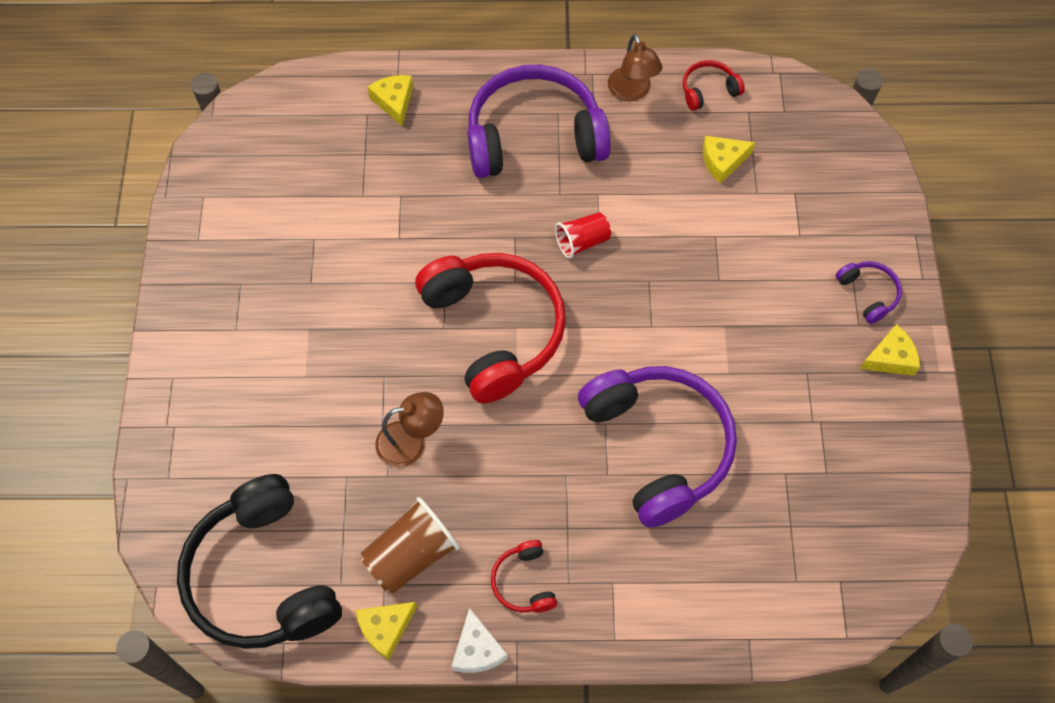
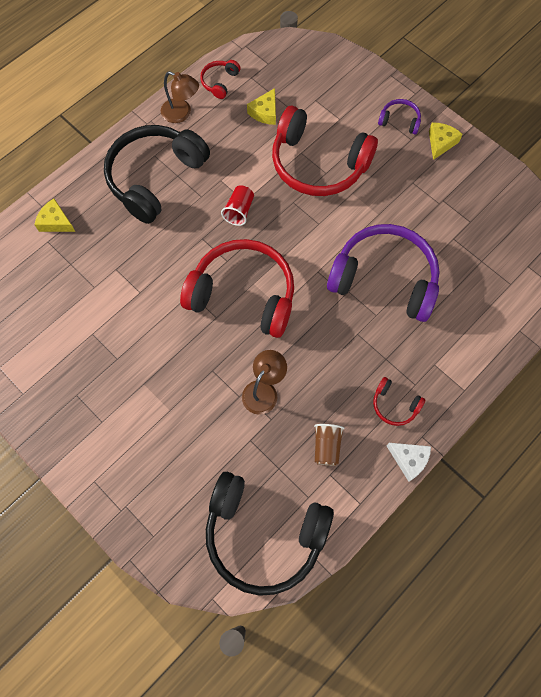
camera: 45 degrees left, 5 degrees up
yellow cheese [356,602,417,660] -> none
brown cup [360,497,459,594] -> brown cup [314,424,345,466], size x0.65
purple headphones [468,65,611,178] -> black headphones [104,125,210,224]
none -> red headphones [272,106,378,196]

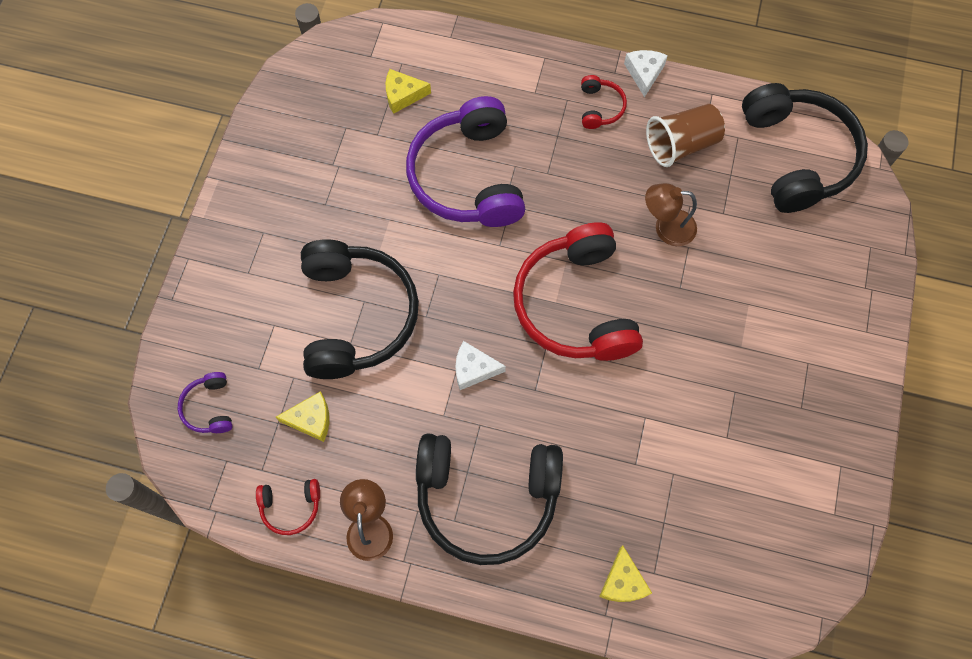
camera: 120 degrees left, 0 degrees up
red cup [221,186,254,226] -> white cheese [456,341,506,390]
red headphones [272,106,378,196] -> black headphones [301,239,419,379]
brown cup [314,424,345,466] -> brown cup [646,104,725,167], size x1.55
purple headphones [378,99,421,134] -> purple headphones moved to [178,372,233,433]
yellow cheese [429,123,463,160] -> yellow cheese moved to [386,69,431,114]

